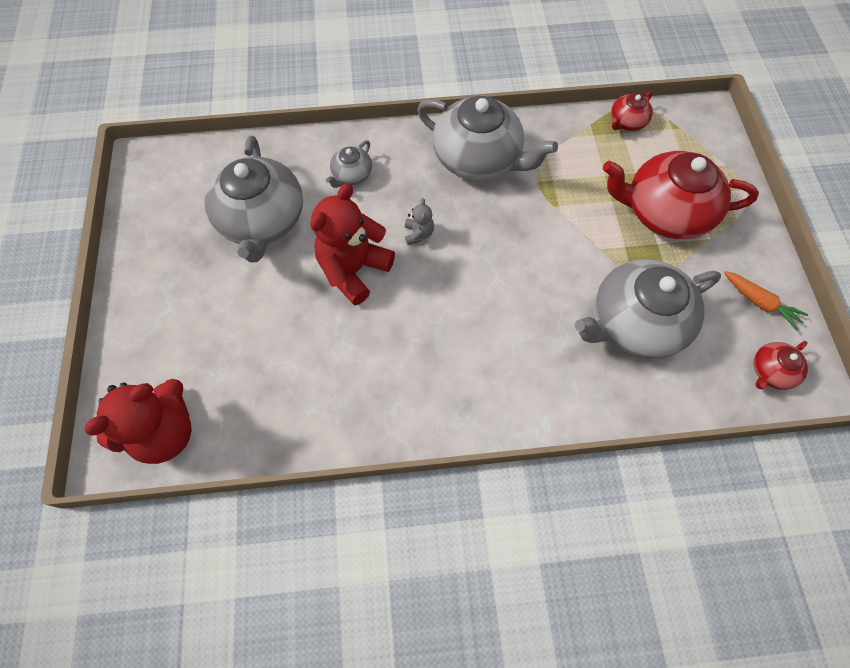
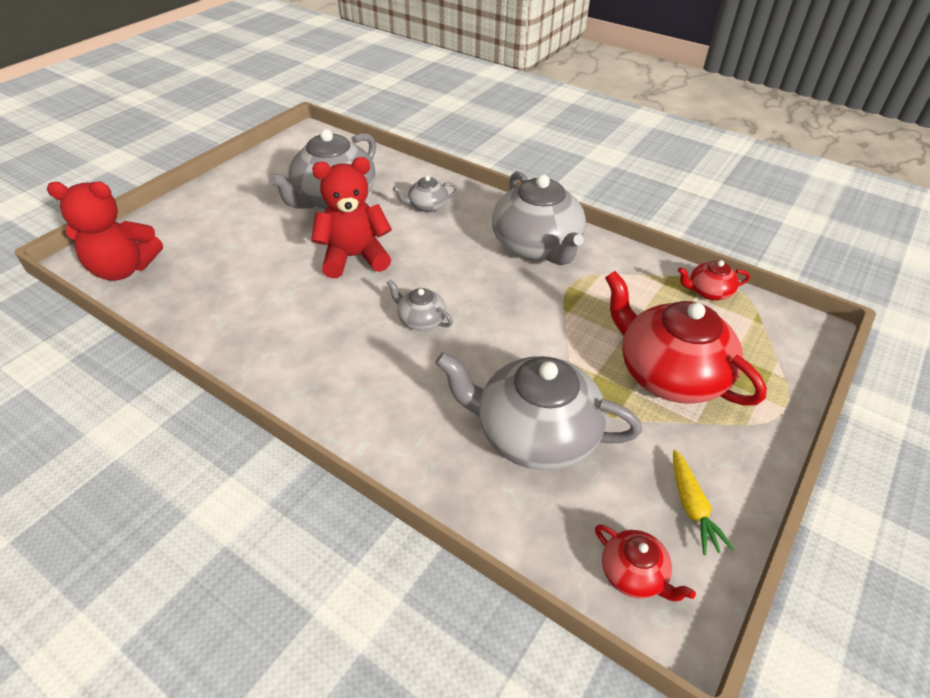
camera: 40 degrees right, 20 degrees down
grey teddy bear [405,198,434,245] -> none
orange carrot [724,271,808,331] -> yellow carrot [673,450,735,555]
red teapot [754,341,808,390] -> red teapot turned 135 degrees counterclockwise [595,524,696,601]
none -> grey teapot [387,279,453,331]

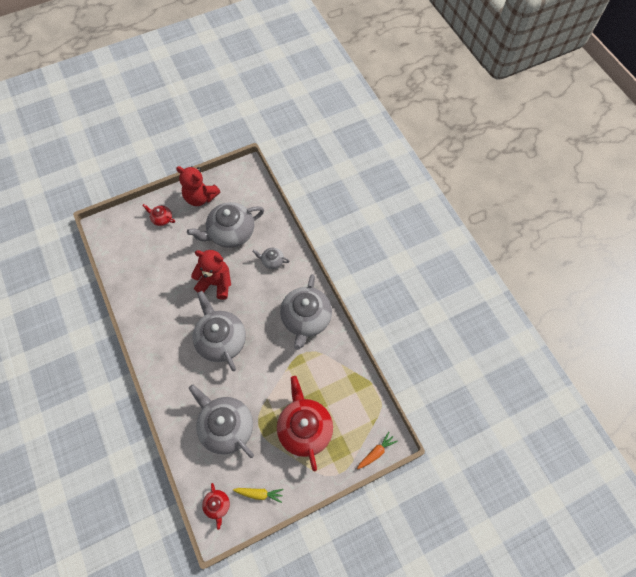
camera: 30 degrees right, 20 degrees up
red teddy bear [47,181,163,281] -> red teddy bear moved to [176,166,221,206]
grey teapot [387,279,453,331] -> grey teapot [193,291,246,371], size x2.14
yellow carrot [673,450,735,555] -> yellow carrot turned 105 degrees counterclockwise [233,488,284,503]
red teapot [678,260,750,300] -> red teapot moved to [142,204,175,226]
none -> orange carrot [357,432,398,470]

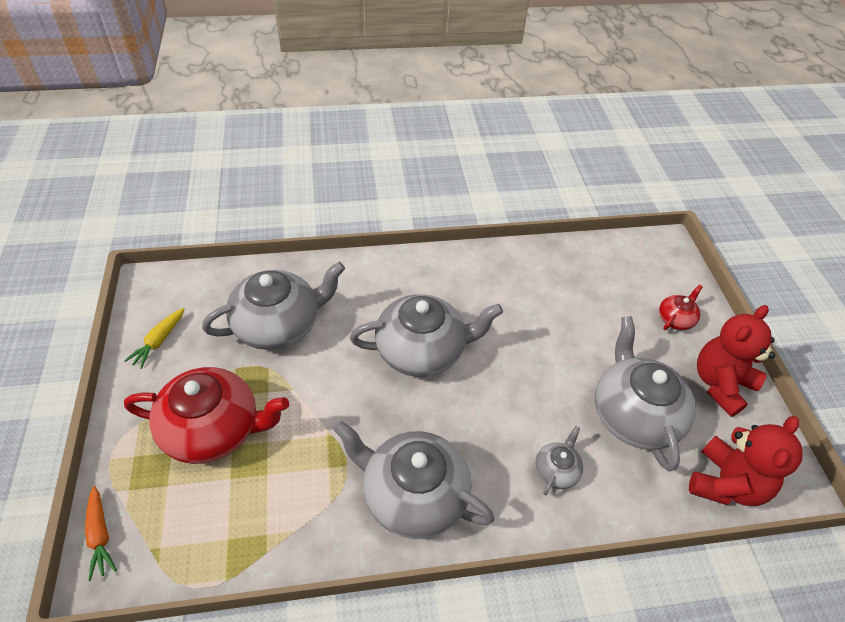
camera: 105 degrees right, 15 degrees down
red teddy bear [191,250,231,300] -> red teddy bear moved to [689,416,803,506]
red teapot [202,483,230,530] -> none

